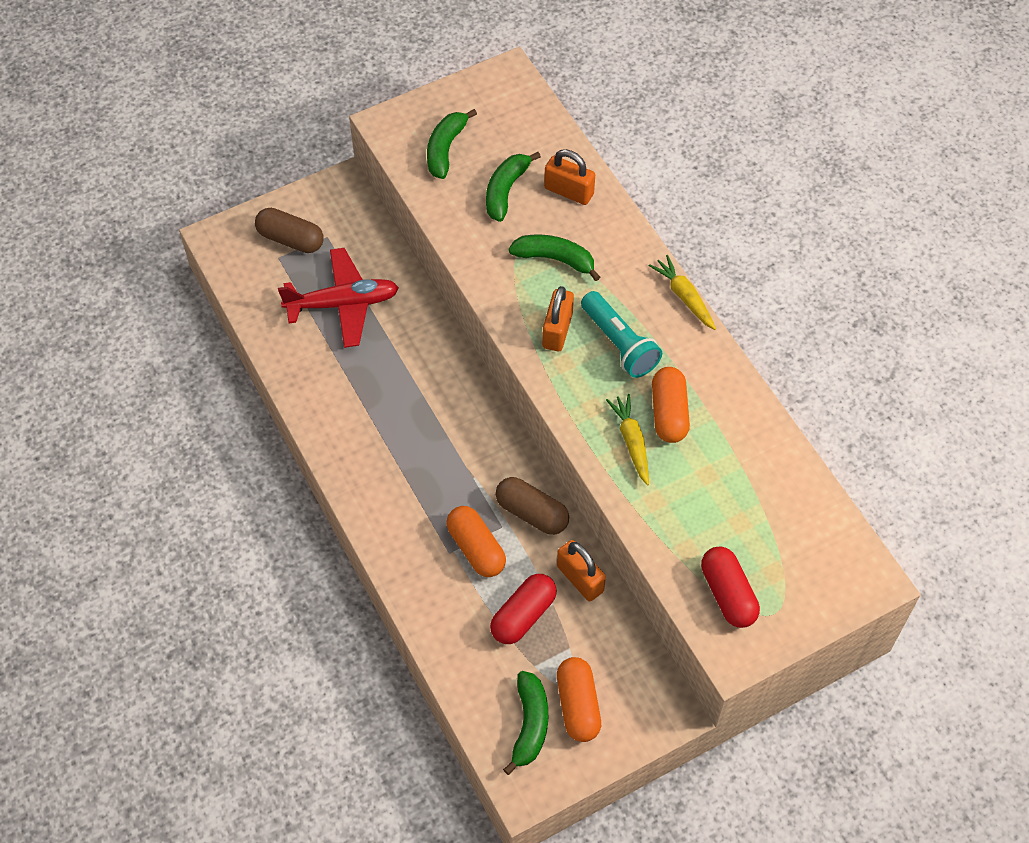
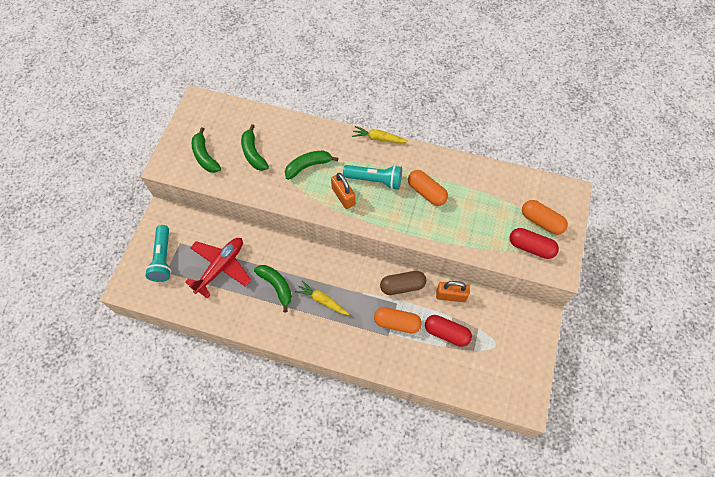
camera: 45 degrees left, 5 degrees up
brown capsule [255,208,324,253] -> turquoise flashlight [145,225,171,282]
red capsule [490,574,557,644] -> red capsule turned 60 degrees counterclockwise [425,315,472,347]
green banana [503,671,548,775] -> green banana moved to [254,265,292,312]
orange padlock [544,149,595,205] -> none
orange capsule [557,657,601,742] -> orange capsule moved to [522,200,568,235]
yellow carrot [606,394,649,485] -> yellow carrot moved to [295,281,349,315]

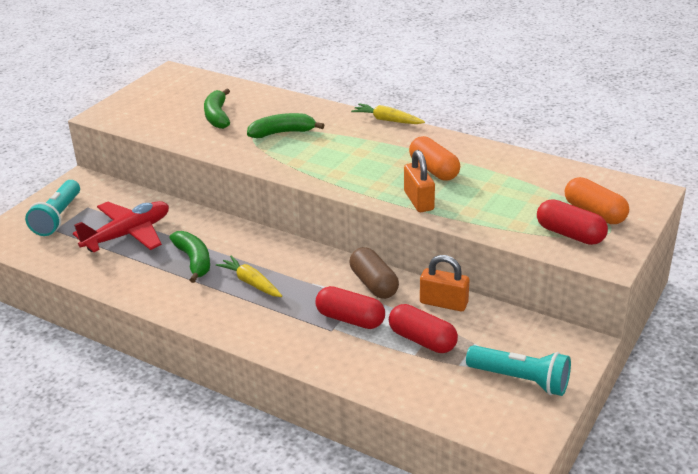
camera: 15 degrees right, 30 degrees down
green banana [192,127,221,173] -> none
orange padlock [331,173,355,209] -> orange padlock moved to [404,150,435,212]
turquoise flashlight [343,165,402,190] -> turquoise flashlight moved to [466,345,571,396]
orange capsule [374,307,422,334] -> red capsule [316,286,385,329]
brown capsule [380,271,426,295] -> brown capsule turned 60 degrees clockwise [350,247,399,299]

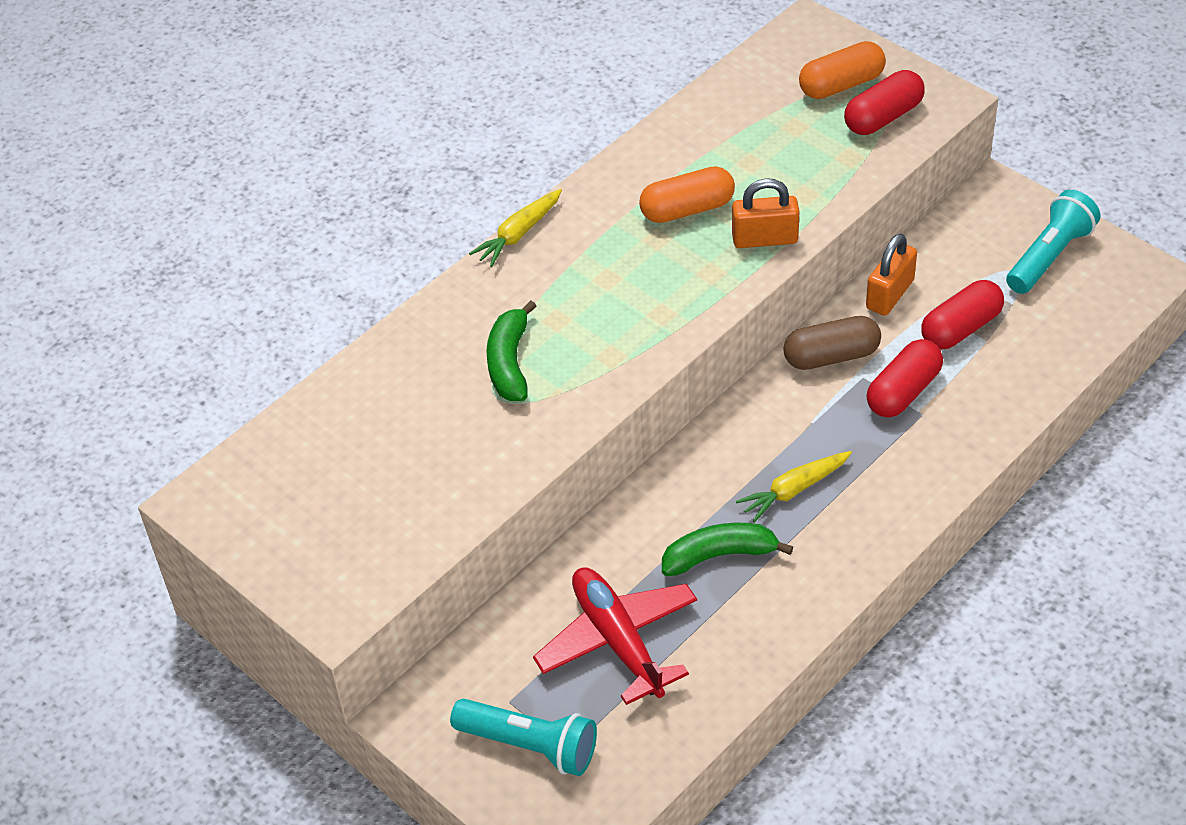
camera: 75 degrees left, 15 degrees up
green banana [204,88,230,129] -> none

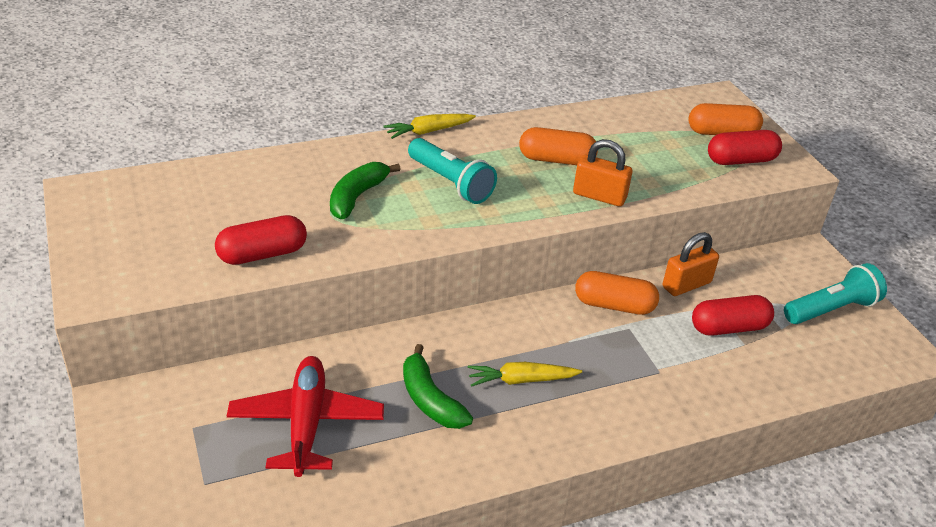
camera: 20 degrees right, 10 degrees down
turquoise flashlight [450,699,597,776] -> turquoise flashlight moved to [408,138,497,204]
green banana [662,523,793,576] -> green banana turned 135 degrees counterclockwise [403,344,473,429]
brown capsule [783,316,881,370] -> orange capsule [575,271,659,315]
red capsule [867,339,943,418] -> red capsule moved to [215,215,307,265]

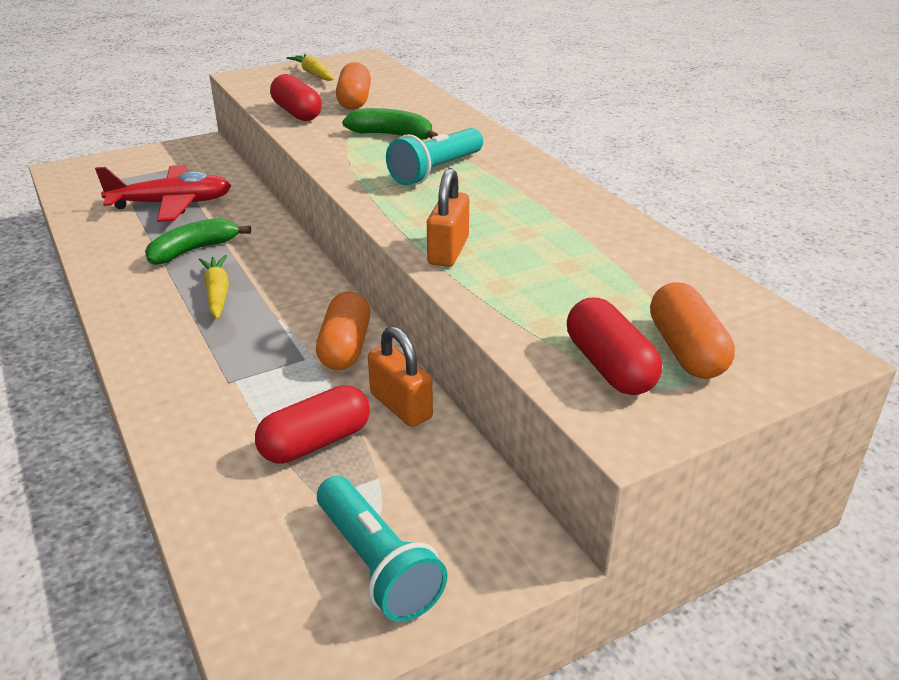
camera: 85 degrees right, 5 degrees down
yellow carrot [383,114,476,139] -> yellow carrot moved to [287,54,334,81]
orange capsule [519,127,598,165] -> orange capsule moved to [336,62,371,110]
red capsule [692,295,774,336] -> red capsule turned 75 degrees clockwise [255,385,370,464]

